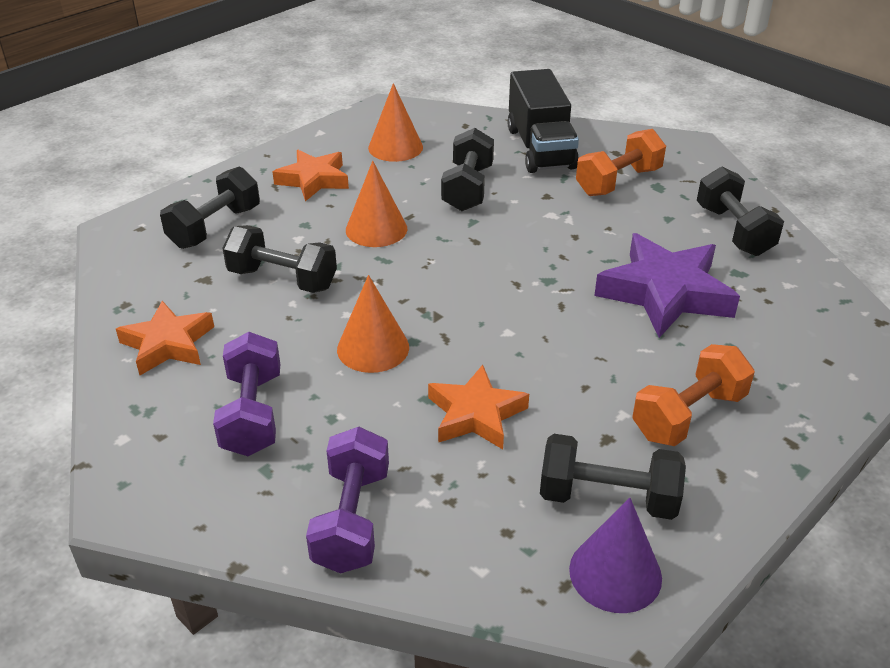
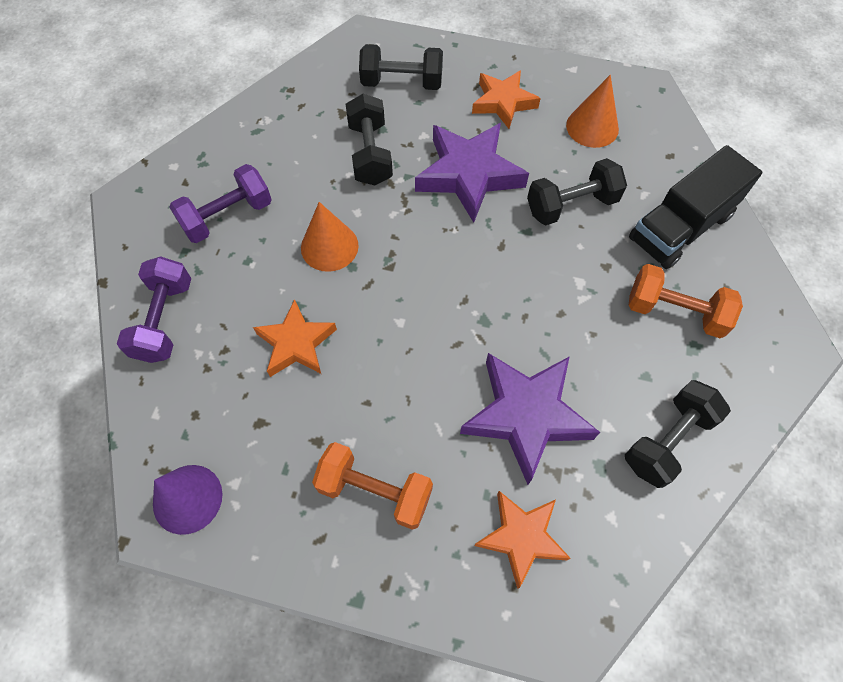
camera: 60 degrees right, 25 degrees up
orange star [116,301,214,375] -> orange star moved to [474,491,571,589]
purple dumbbell [306,427,389,573] -> purple dumbbell turned 60 degrees counterclockwise [117,256,191,363]
orange cone [346,161,407,247] -> purple star [415,123,529,223]
black dumbbell [540,434,686,520] -> none

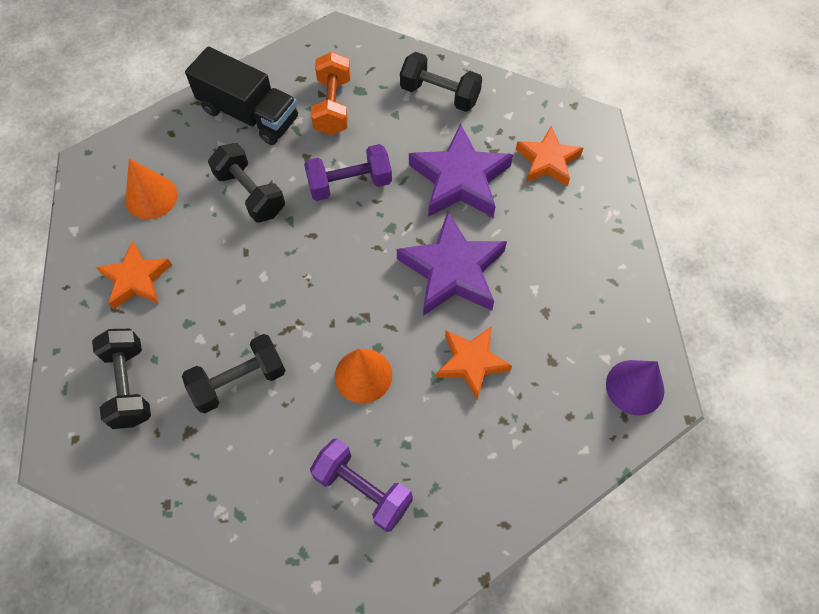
camera: 110 degrees left, 0 degrees up
purple dumbbell [117,256,191,363] -> purple dumbbell moved to [304,144,392,201]
orange dumbbell [312,442,433,530] -> none
purple star [415,123,529,223] -> purple star moved to [397,212,507,316]

